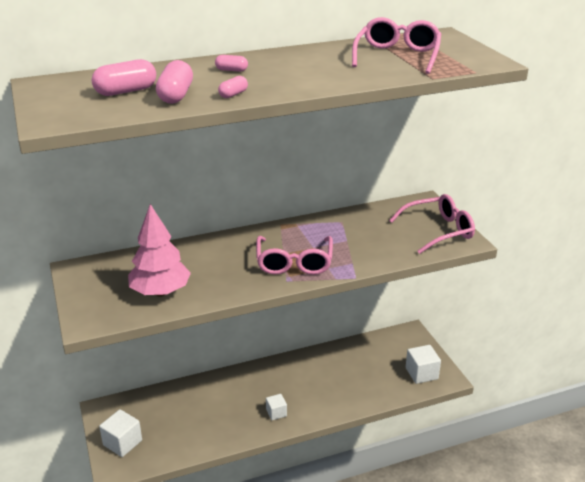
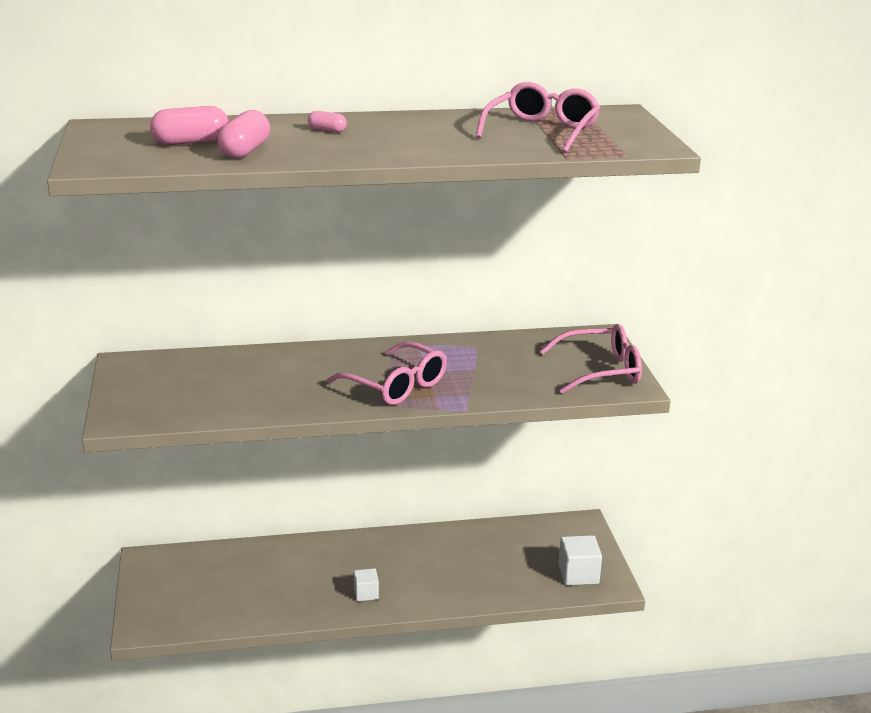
camera: 10 degrees right, 5 degrees down
white cube [99,409,142,457] -> none
pink tree [128,204,191,296] -> none
pink capsule [218,76,248,98] -> none
pink glasses [256,236,333,275] -> pink glasses turned 60 degrees counterclockwise [327,341,447,405]

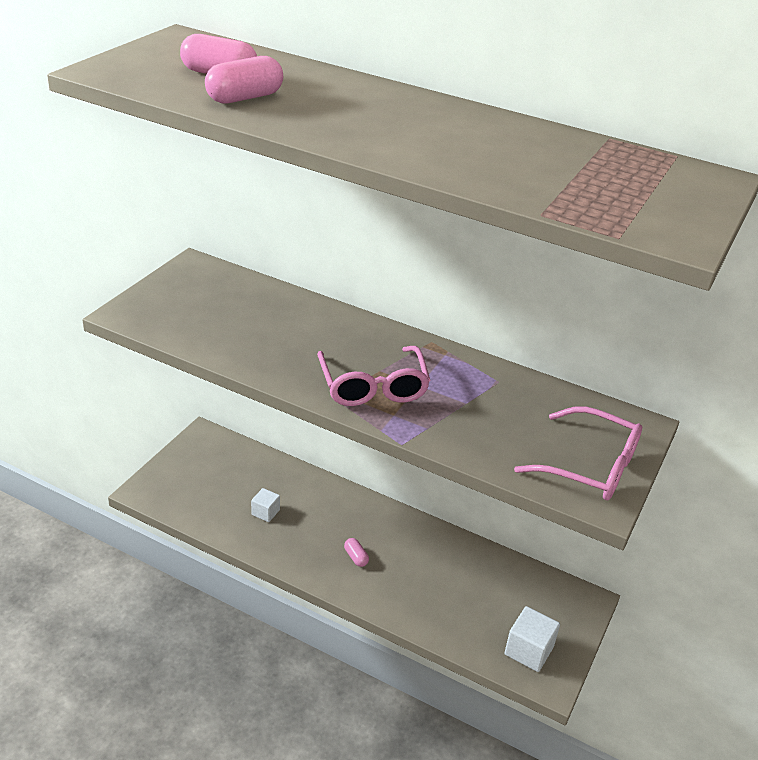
camera: 35 degrees right, 10 degrees up
pink capsule [308,111,347,133] -> pink capsule moved to [344,538,369,567]
white cube [354,568,379,601] -> white cube moved to [251,488,280,522]
pink glasses [475,82,601,153] -> none

